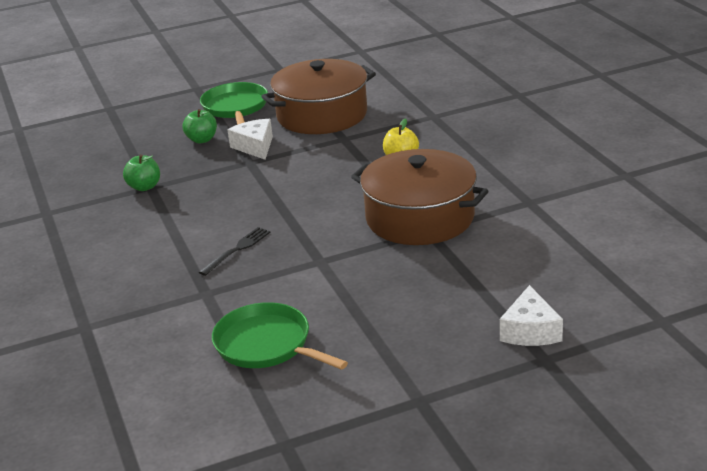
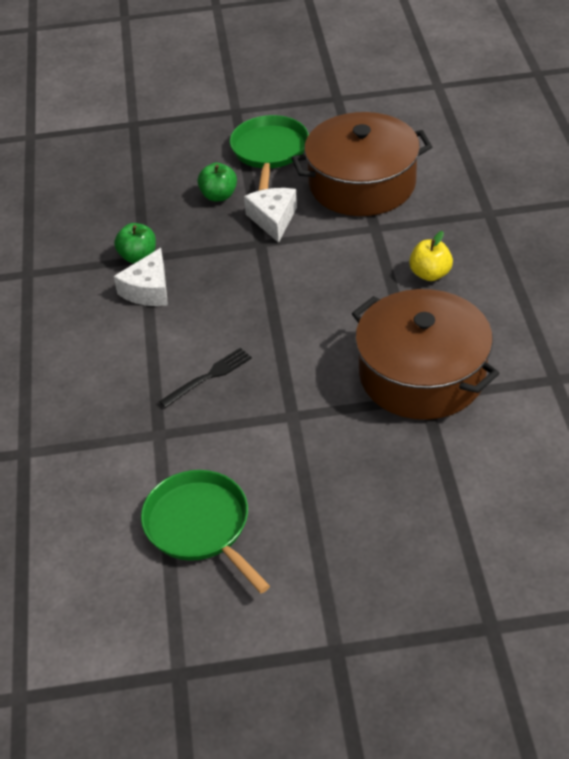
camera: 15 degrees right, 15 degrees up
white cheese [500,285,563,346] -> white cheese moved to [114,248,168,306]

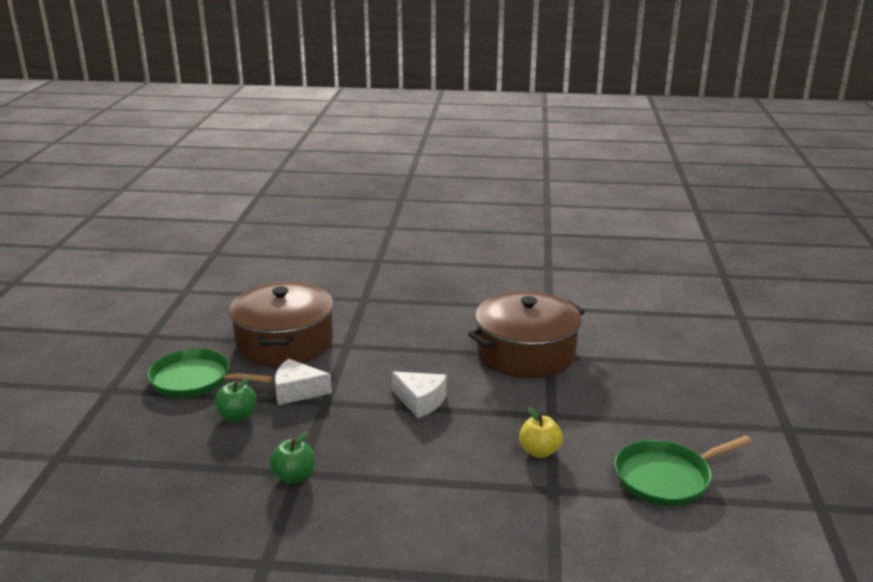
camera: 80 degrees left, 20 degrees down
white cheese [114,248,168,306] -> white cheese moved to [392,371,447,418]
black fork [159,348,252,408] -> none
yellow apple [409,231,453,281] -> yellow apple moved to [519,407,563,458]

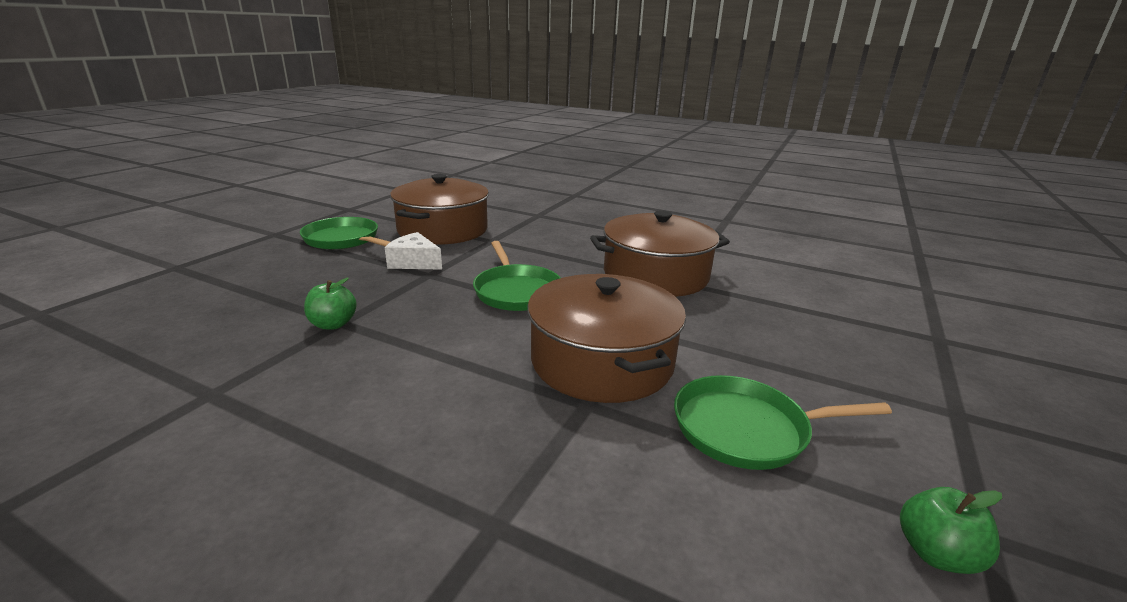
camera: 20 degrees right, 0 degrees up
green apple [215,377,257,422] -> green apple moved to [900,487,1002,574]
white cheese [392,371,447,418] -> green pan [473,241,561,311]
yellow apple [519,407,563,458] -> brown pot [527,274,686,403]

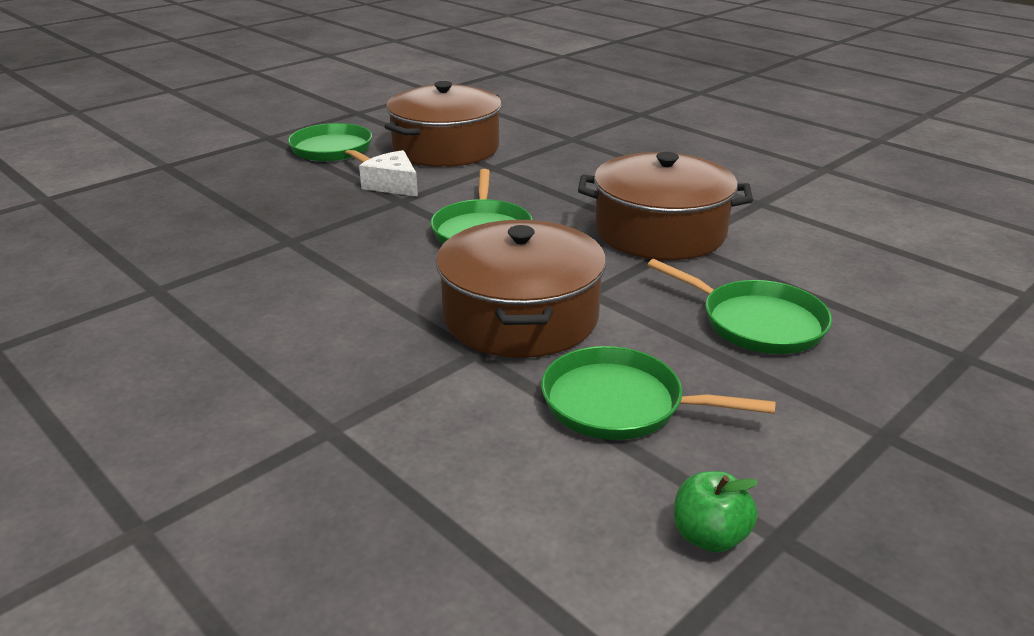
camera: 20 degrees right, 5 degrees up
green apple [304,278,357,330] -> none
none -> green pan [648,259,832,354]

